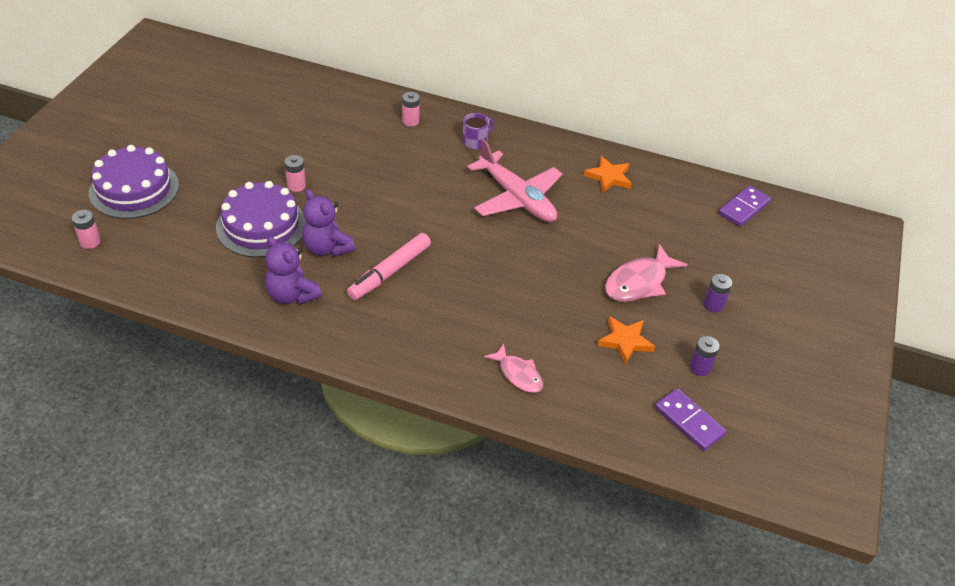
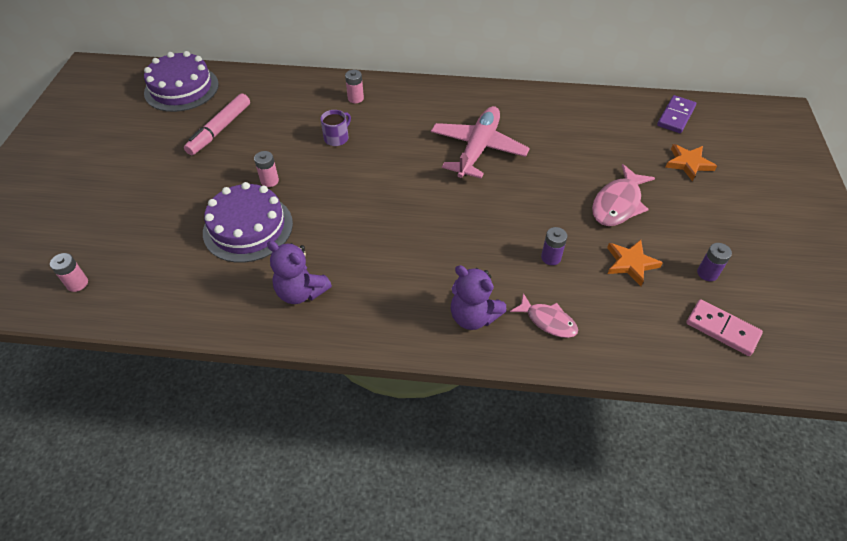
camera: 10 degrees left, 5 degrees up
purple cake [89,145,179,219] -> purple cake moved to [144,51,219,112]
purple teddy bear [302,189,355,257] -> purple teddy bear moved to [451,265,506,330]
pink marker [347,233,431,300] -> pink marker moved to [184,93,250,155]
purple mug [462,113,494,149] -> purple mug moved to [320,110,351,146]
pink plane [467,139,562,222] -> pink plane turned 105 degrees counterclockwise [431,106,530,178]
orange star [584,156,632,193] -> orange star moved to [666,144,717,181]
purple domino [655,388,726,451] -> pink domino [686,299,763,356]
purple battery [704,274,732,313] -> purple battery moved to [541,227,567,265]

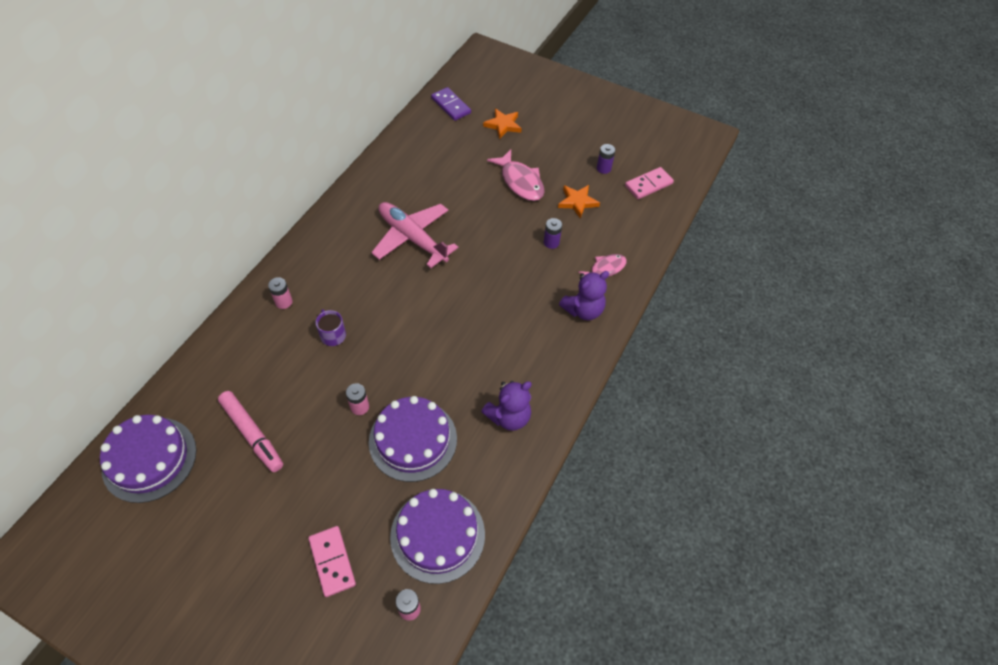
camera: 70 degrees left, 5 degrees up
none -> pink domino [308,526,356,597]
none -> purple cake [390,489,485,584]

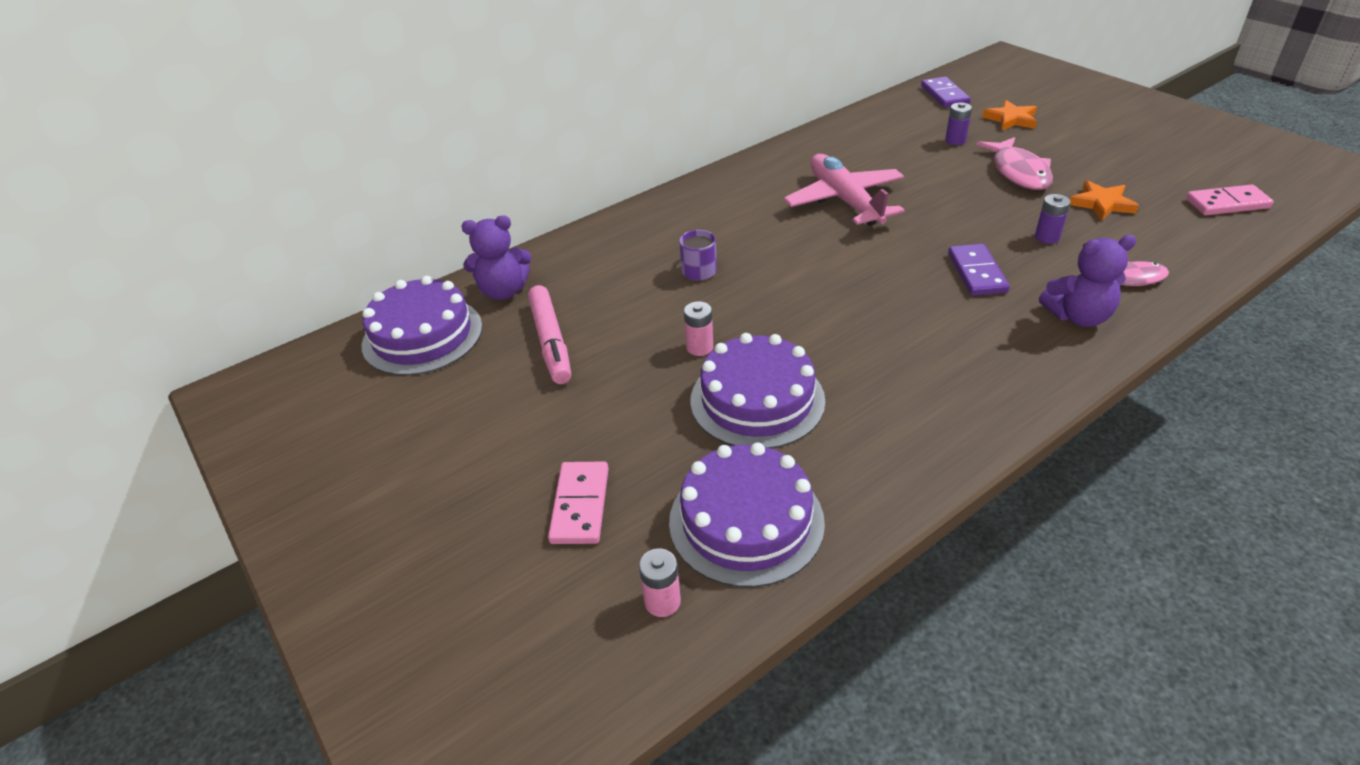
camera: 30 degrees right, 15 degrees down
pink battery [268,277,292,309] -> none
purple teddy bear [481,381,532,431] -> purple teddy bear moved to [462,215,532,300]
purple battery [597,144,615,174] -> purple battery moved to [945,102,972,145]
none -> purple domino [948,244,1010,296]

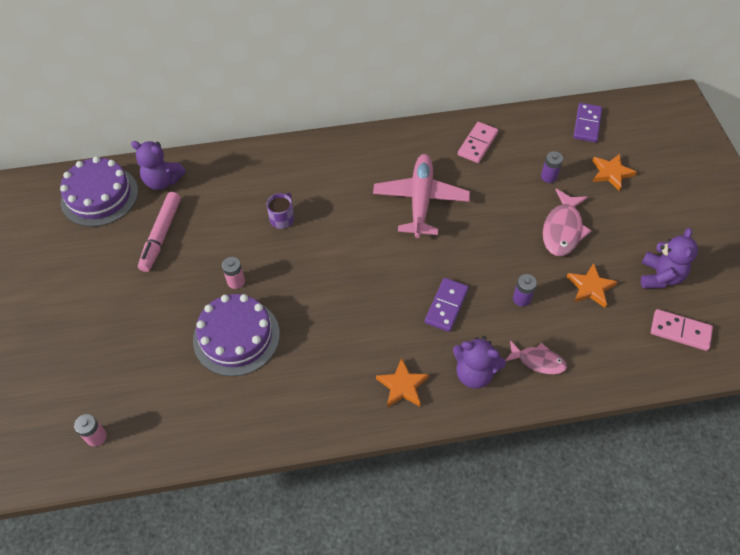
camera: 25 degrees right, 15 degrees up
pink domino [548,461,609,544] -> pink domino moved to [458,122,498,163]
purple cake [669,443,825,587] -> none
none -> orange star [376,358,429,408]
none -> purple teddy bear [641,228,698,288]

